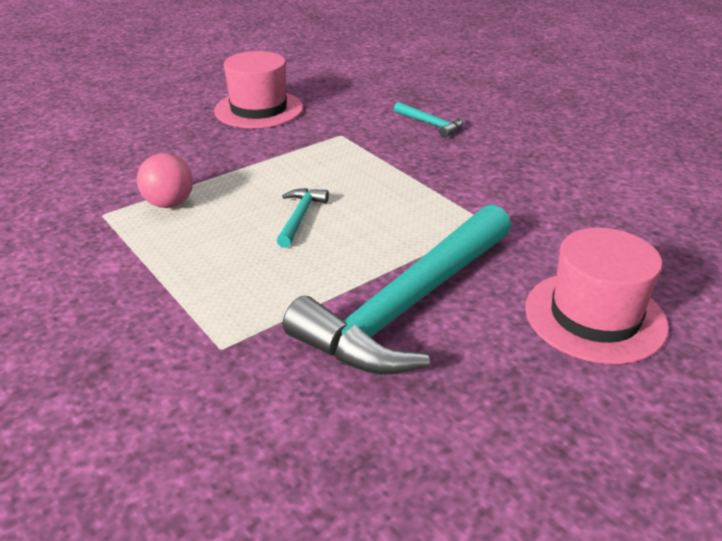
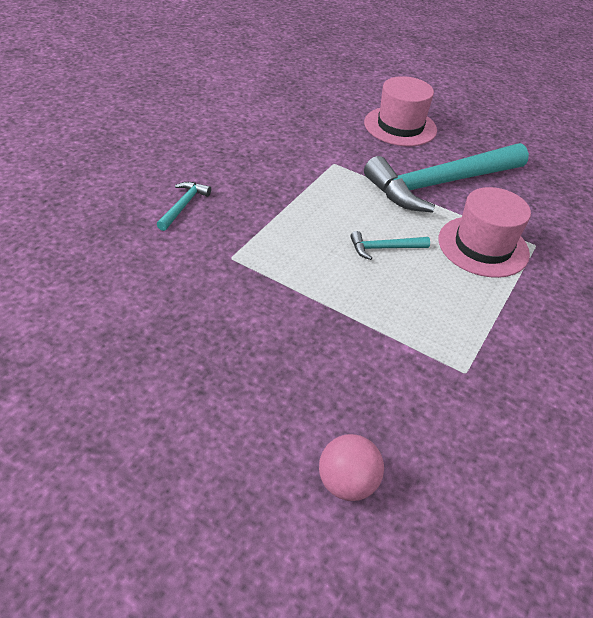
camera: 115 degrees left, 10 degrees up
pink ball [137,153,193,208] -> pink ball moved to [319,434,384,501]
pink hat [214,51,303,128] -> pink hat moved to [438,187,531,278]
turquoise hammer [283,204,511,375] -> turquoise hammer turned 135 degrees clockwise [364,143,529,213]

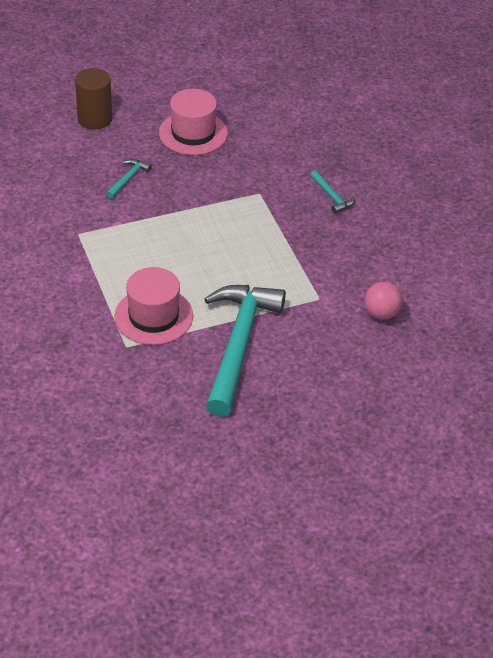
camera: 130 degrees right, 0 degrees up
pink ball [319,434,384,501] -> pink ball moved to [365,282,403,320]
turquoise hammer [350,231,430,260] -> turquoise hammer moved to [106,159,152,199]
pink hat [364,76,437,146] -> pink hat moved to [159,89,228,155]
none -> brown cylinder [75,68,112,129]

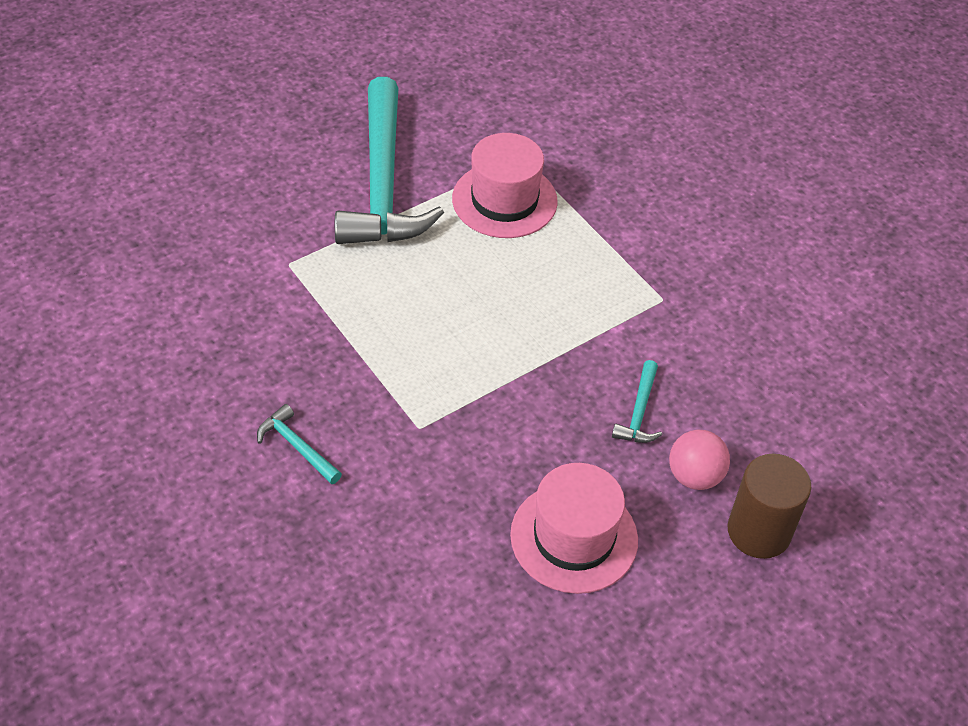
camera: 165 degrees right, 5 degrees up
pink ball [365,282,403,320] -> pink ball moved to [669,430,730,490]

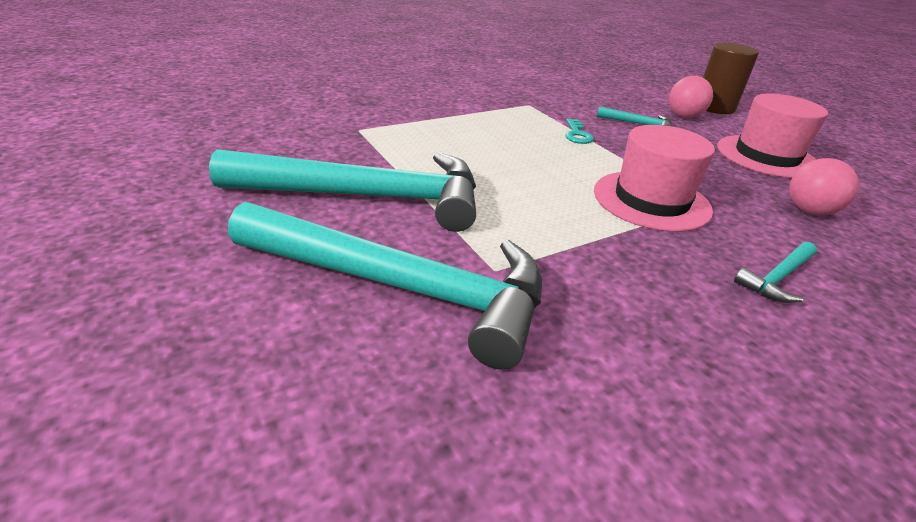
camera: 85 degrees left, 15 degrees down
pink hat [452,133,558,238] -> pink hat moved to [594,125,715,232]
none -> turquoise hammer [228,202,542,370]
none -> turquoise key [565,119,594,144]
none -> pink ball [789,158,859,215]

